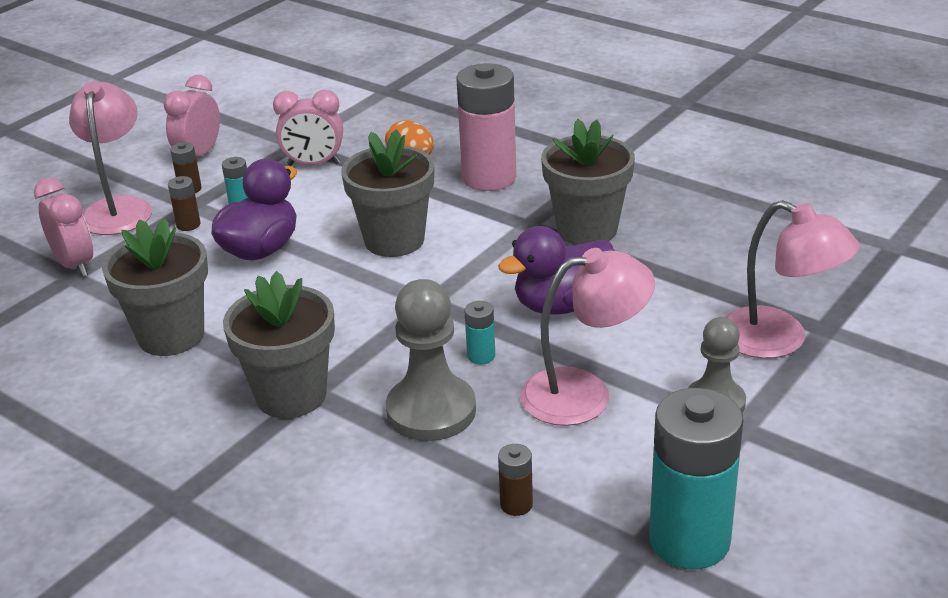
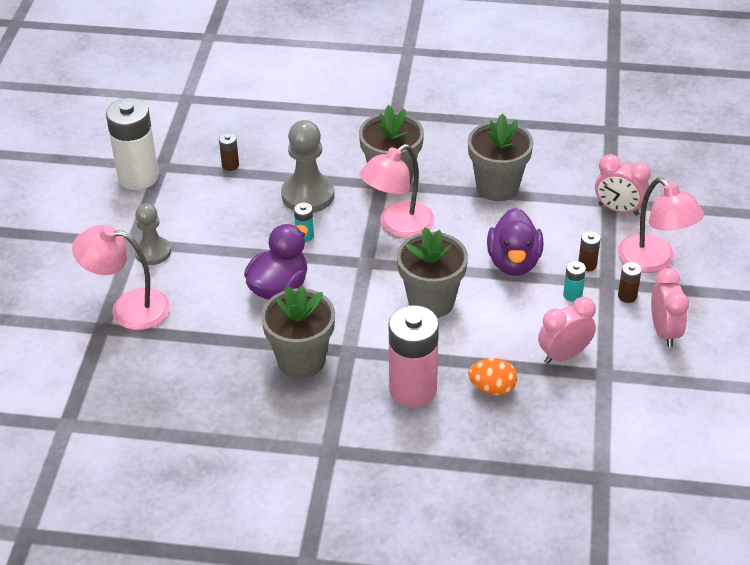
camera: 150 degrees right, 10 degrees up
pink lamp [520,248,655,426] -> pink lamp moved to [360,144,434,238]
turquoise battery [649,388,744,569] -> white battery [106,98,159,190]

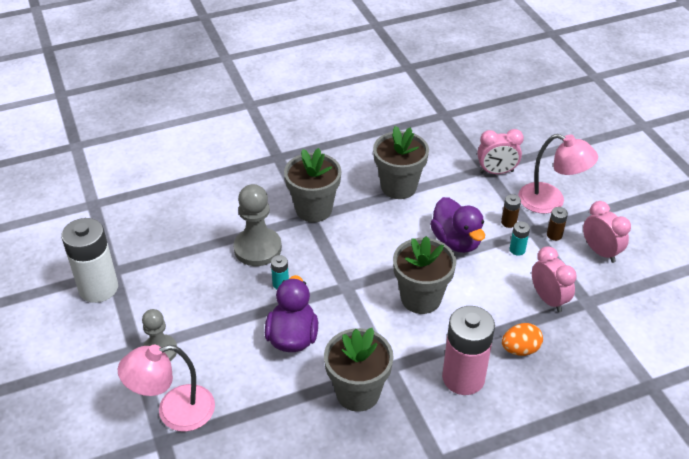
camera: 30 degrees left, 0 degrees up
brown battery [219,133,239,171] -> none
pink lamp [360,144,434,238] -> none
pink clock [538,297,596,364] -> pink clock turned 120 degrees clockwise [532,246,577,312]

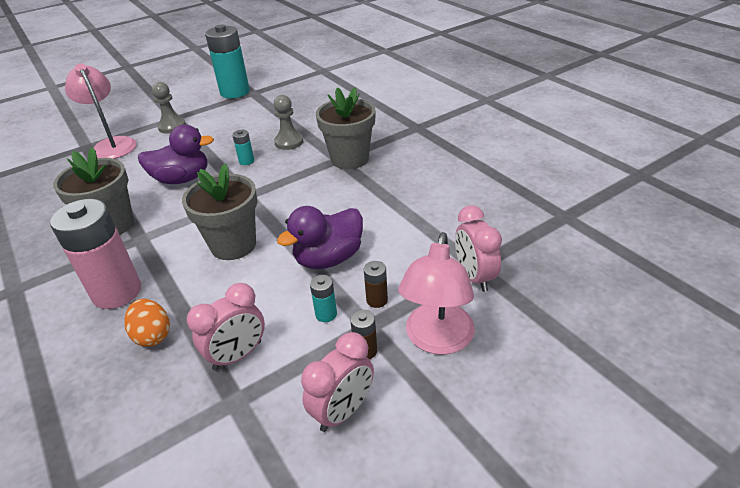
camera: 80 degrees right, 5 degrees down
white battery [61,218,118,303] -> turquoise battery [205,25,250,98]
grey pawn [233,184,282,266] -> grey pawn [274,95,304,150], size x0.66
grey flower pot [373,126,429,199] -> none

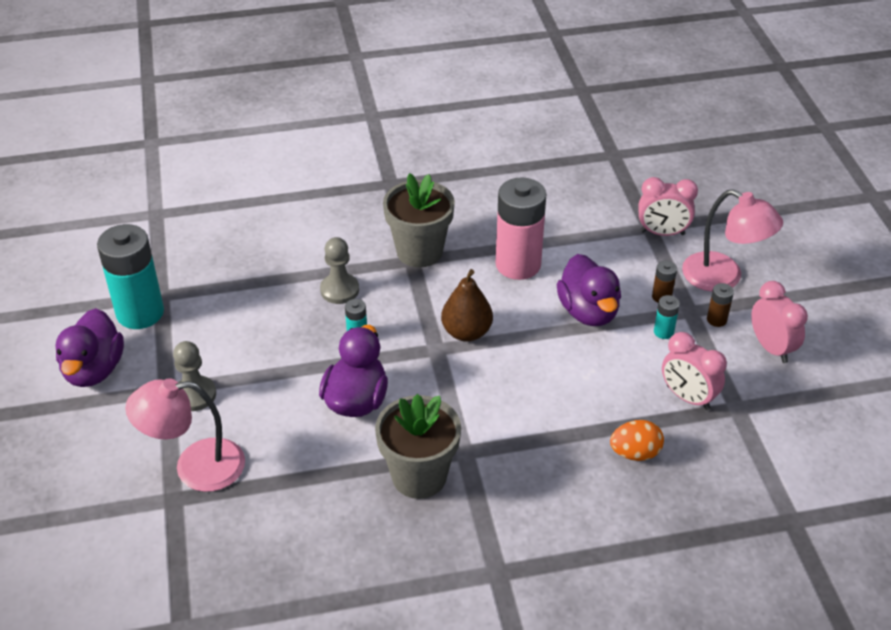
camera: 70 degrees left, 5 degrees up
pink battery [50,199,141,309] -> pink battery moved to [496,177,546,280]
grey flower pot [182,163,257,260] -> none
pink clock [187,283,265,370] -> pink clock turned 150 degrees clockwise [662,332,727,410]
none -> purple duck [56,308,124,387]
none -> brown pear [441,269,493,342]

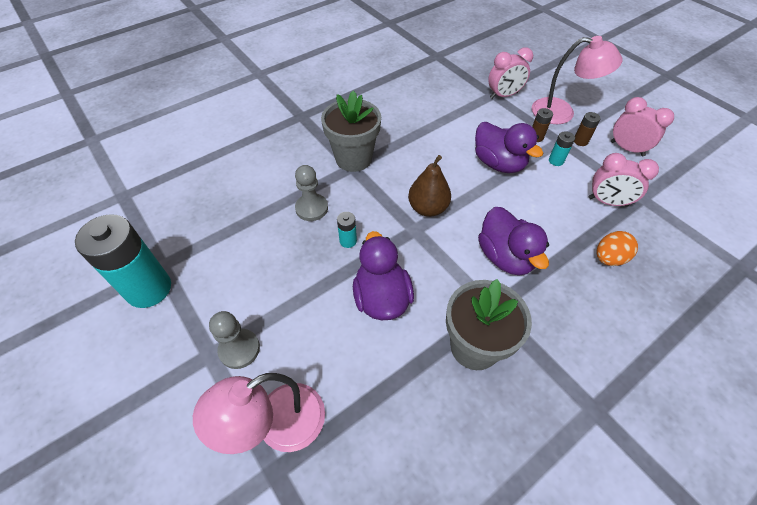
camera: 25 degrees left, 10 degrees up
purple duck [56,308,124,387] -> purple duck moved to [478,207,549,276]
pink battery [496,177,546,280] -> none

